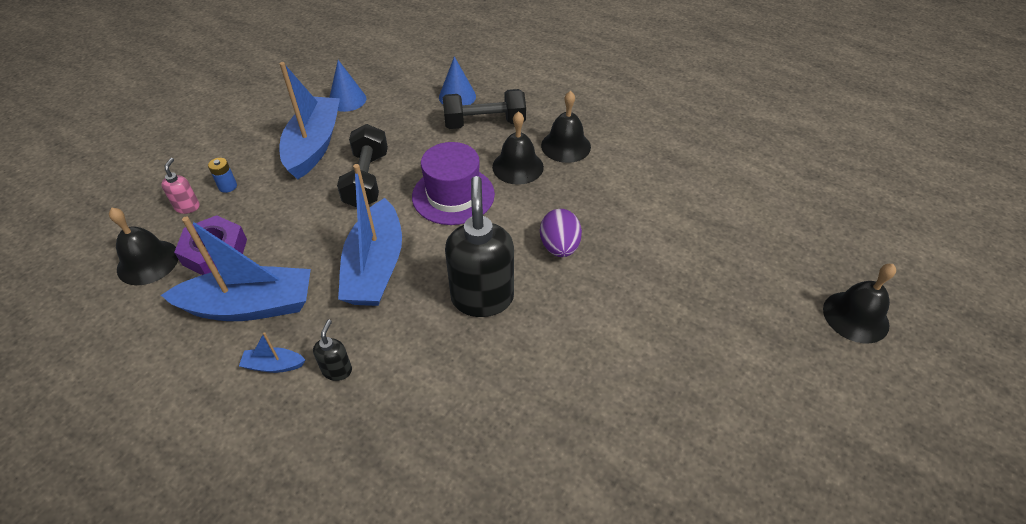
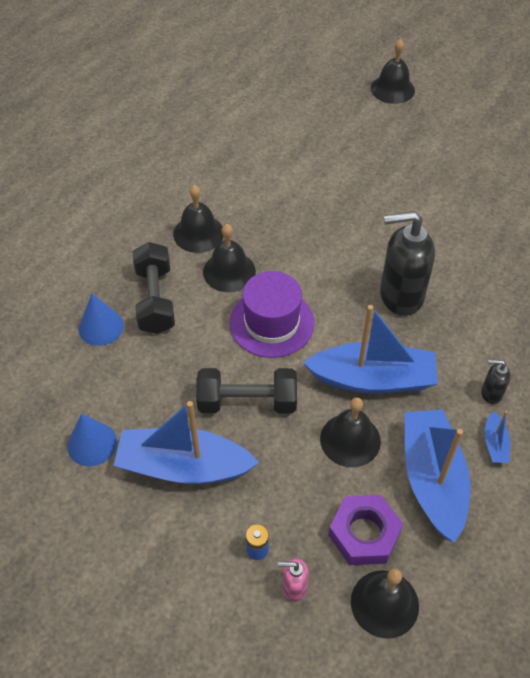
camera: 90 degrees left, 5 degrees up
purple egg [540,209,582,257] -> none
none -> black bell [320,398,381,467]

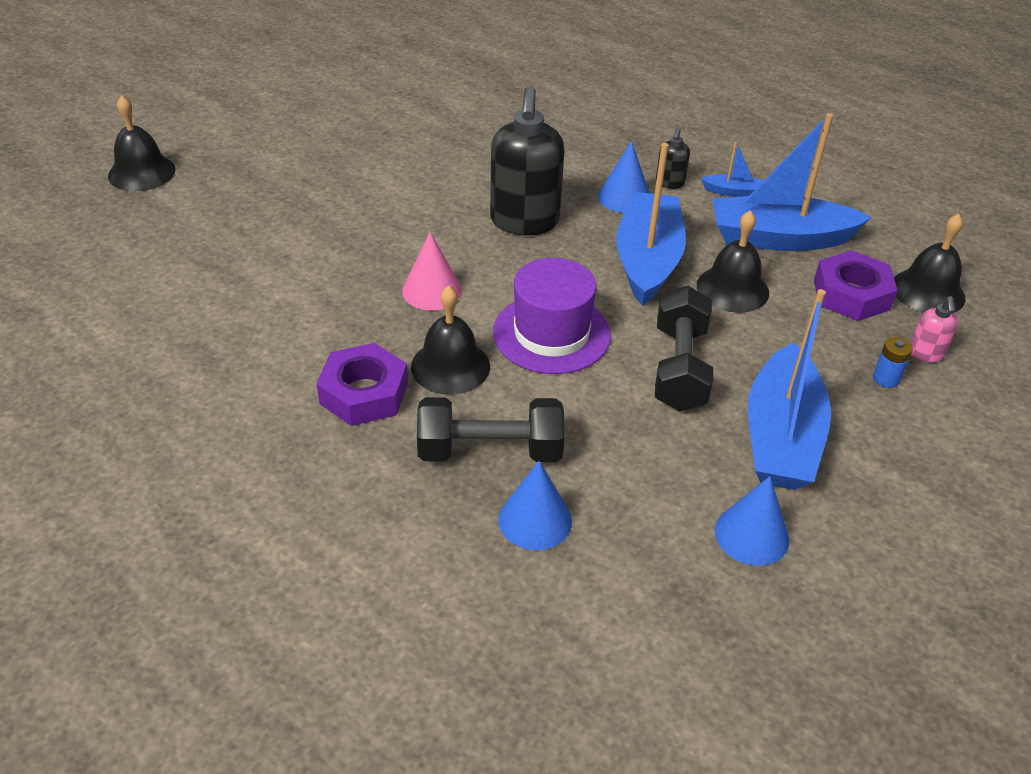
camera: 85 degrees left, 10 degrees down
black bell [173,185,224,253] -> purple nut [317,343,408,426]
none -> pink cone [402,232,462,311]
none -> blue cone [598,141,649,213]

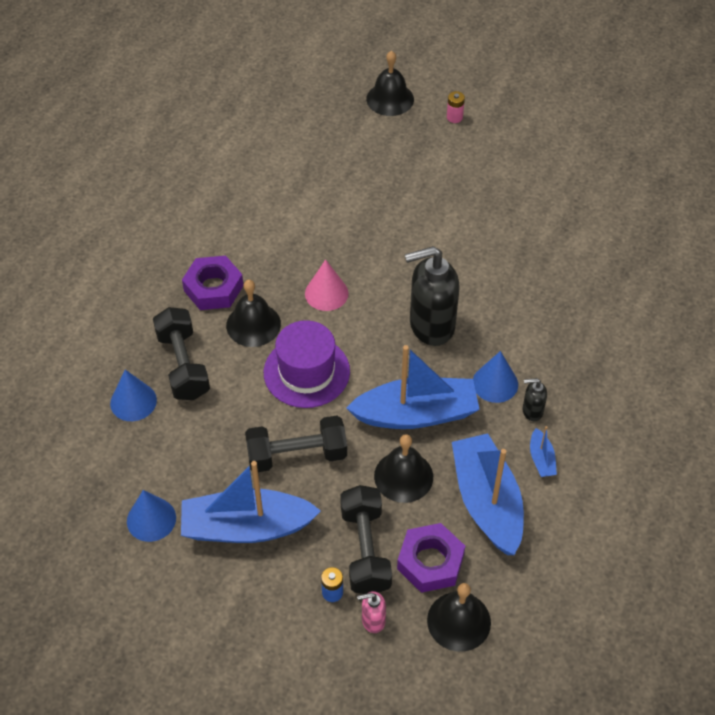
camera: 75 degrees right, 10 degrees up
none -> black dumbbell [340,485,392,594]
none -> pink battery [447,91,465,123]

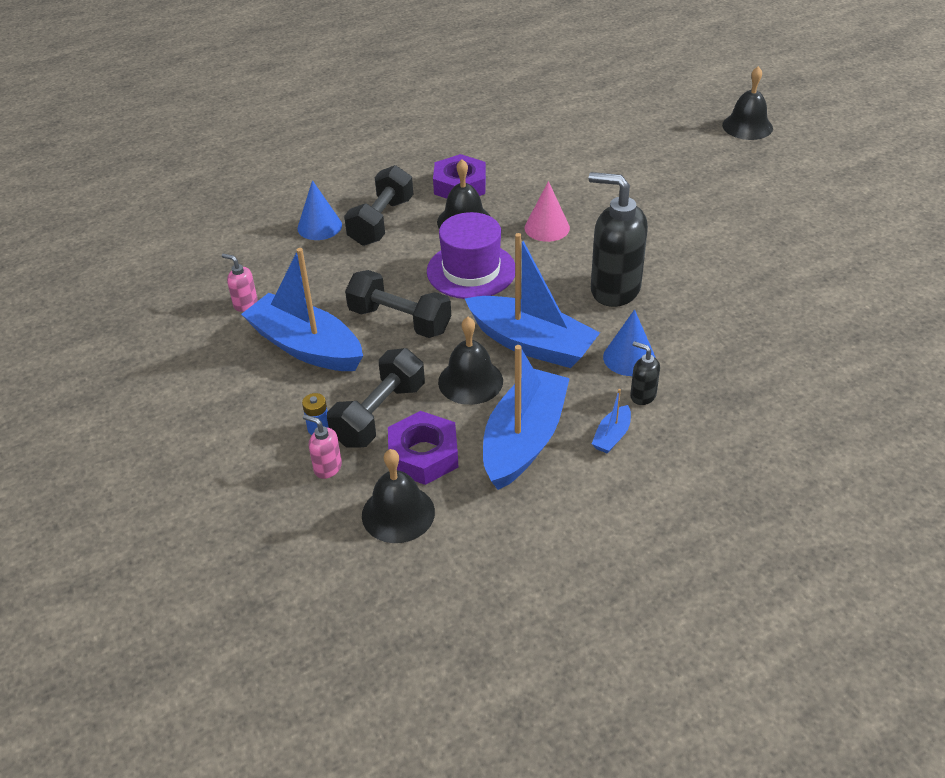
camera: 40 degrees right, 10 degrees down
blue cone [127,490,176,542] -> pink soap dispenser [222,254,258,312]
pink battery [447,91,465,123] -> none

